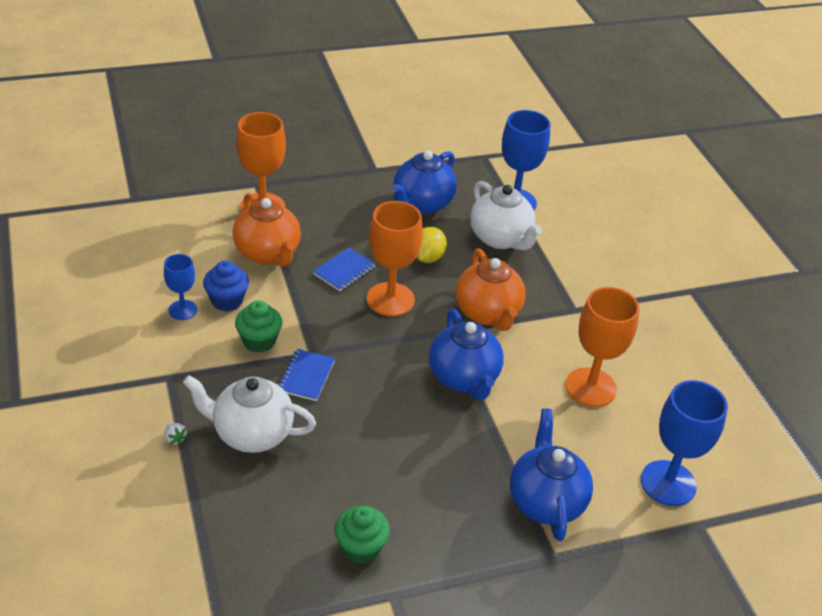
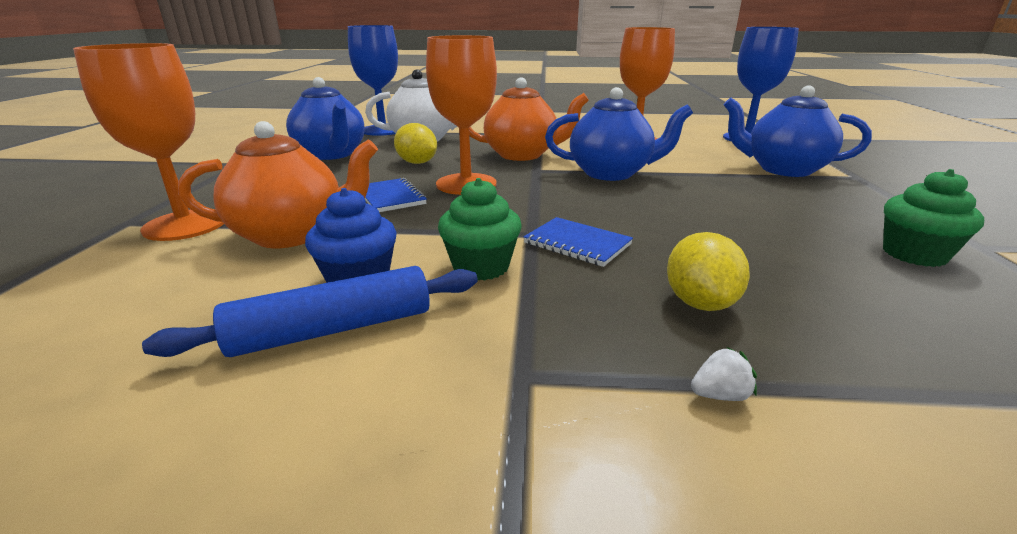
camera: 65 degrees left, 15 degrees down
blue goblet [164,254,197,320] -> blue rolling pin [142,266,478,357]
white teapot [183,375,316,453] -> yellow lemon [667,232,750,311]

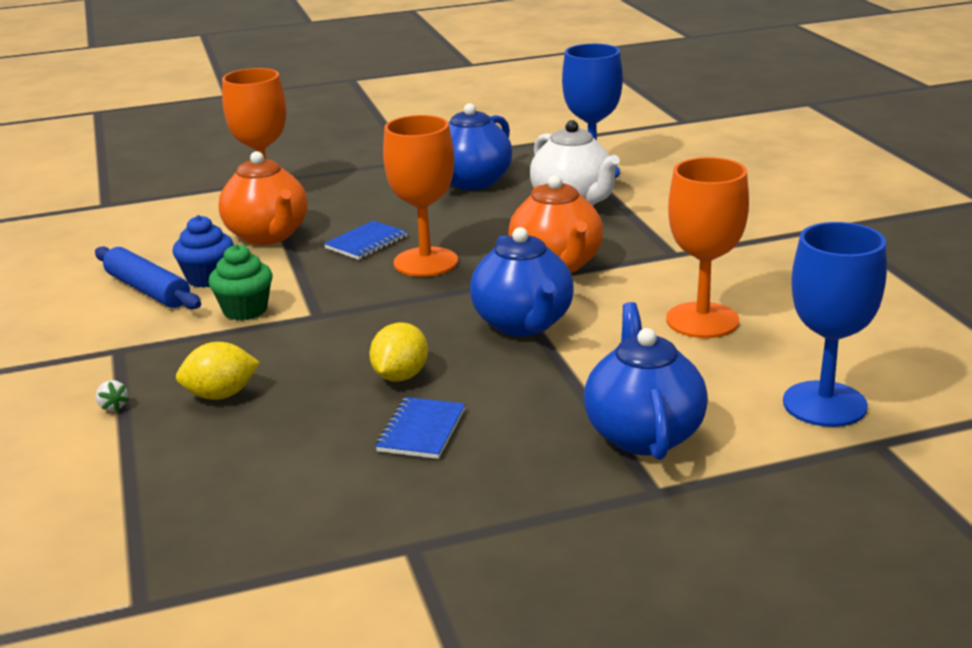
camera: 70 degrees right, 0 degrees up
yellow lemon [394,123,437,164] -> yellow lemon moved to [369,323,428,382]
blue notebook [523,217,633,267] -> blue notebook moved to [375,397,465,459]
green cupcake [883,169,984,267] -> none

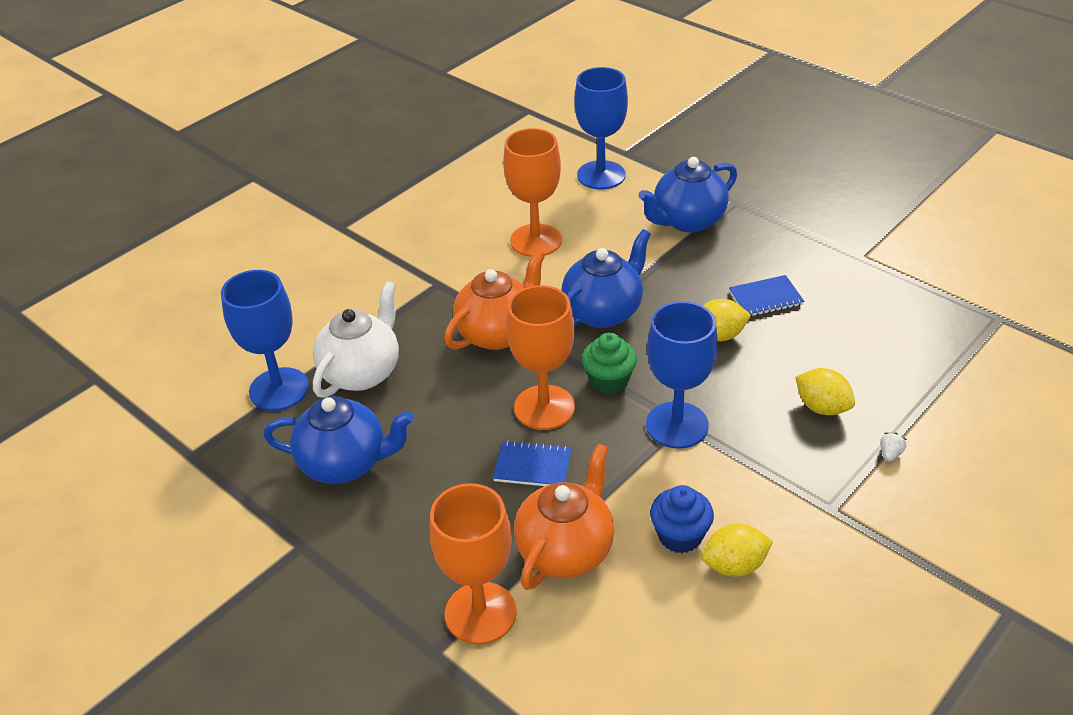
camera: 120 degrees left, 15 degrees up
blue rolling pin [95,246,201,309] -> yellow lemon [702,523,773,577]
green cupcake [208,244,273,320] -> green cupcake moved to [582,332,637,394]
none -> blue goblet [646,301,718,449]

